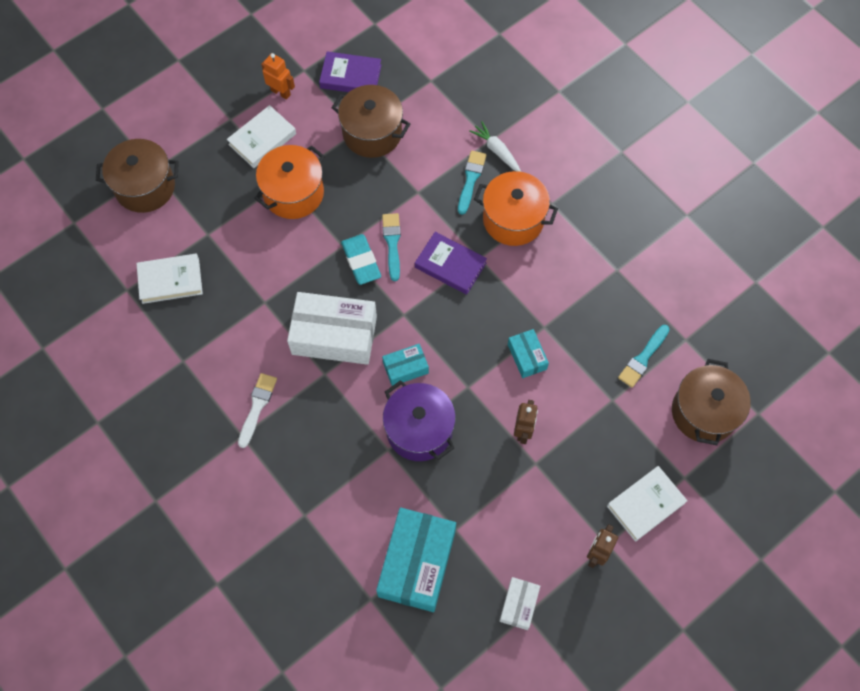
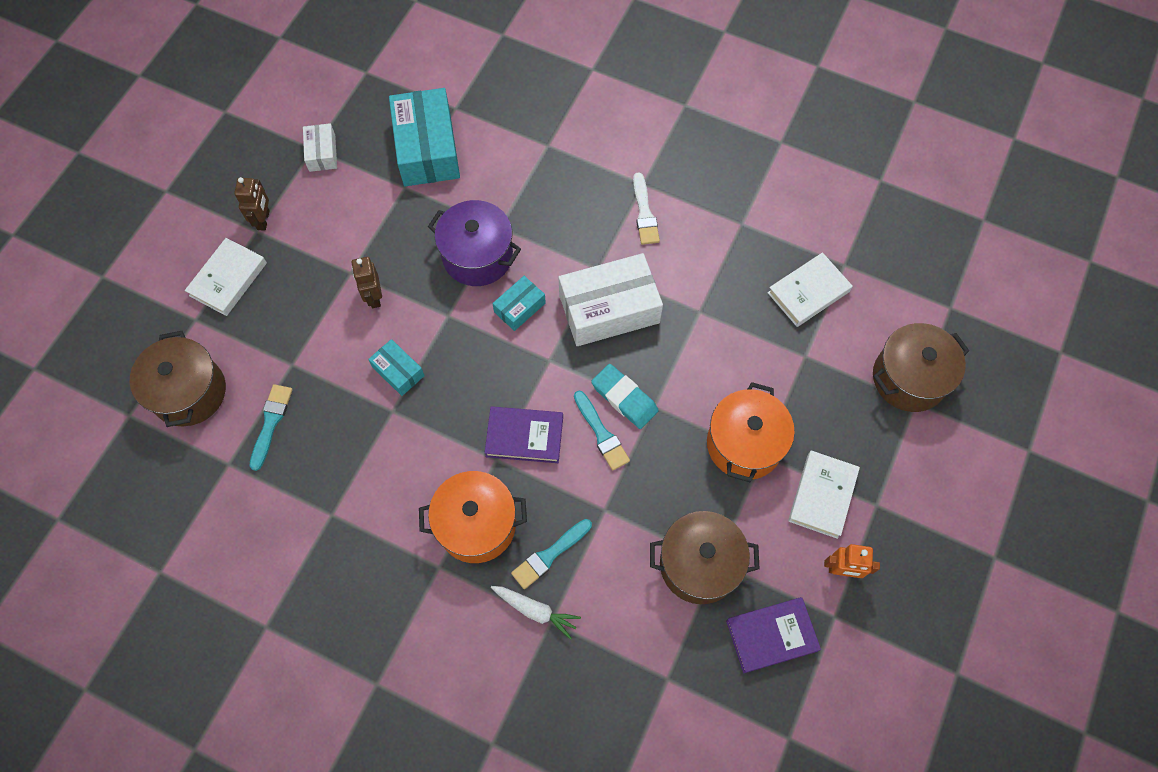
camera: 155 degrees right, 0 degrees up
turquoise brush [458,151,486,215] -> turquoise brush turned 60 degrees clockwise [511,519,592,589]

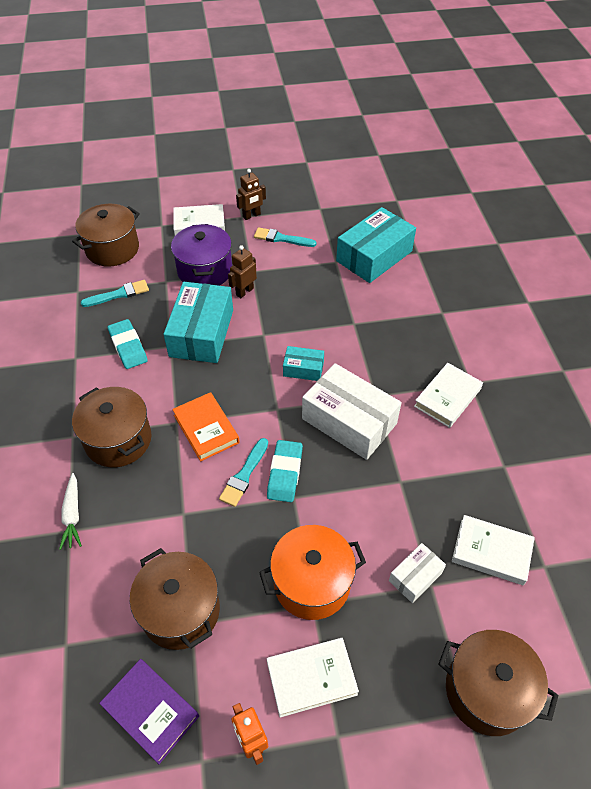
camera: 55 degrees right, 15 degrees down
white box [303,123,337,172] -> white box moved to [389,543,446,603]
turquoise box [368,339,425,396] -> turquoise box [164,282,233,363], size x2.00
orange pot [419,471,527,563] -> brown pot [72,387,151,467]
purple pot [428,200,521,286] -> purple pot moved to [171,224,232,286]
purple book [485,406,563,463] -> orange book [172,392,239,462]
turquoise brush [511,519,592,589] -> turquoise brush moved to [254,227,316,247]
white brush [633,172,660,245] -> white book [414,363,483,428]
none -> turquoise eraser [108,319,148,369]

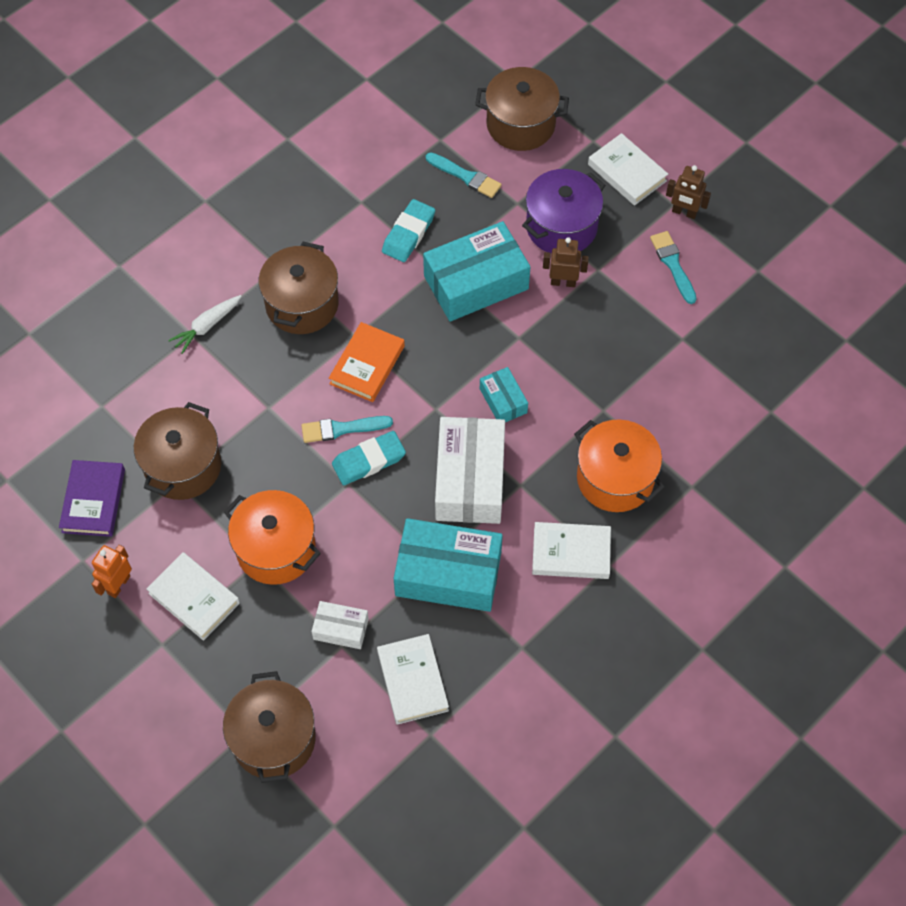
camera: 55 degrees right, 10 degrees up
turquoise box [336,207,416,283] -> turquoise box moved to [394,518,503,612]
none -> orange pot [574,419,665,512]

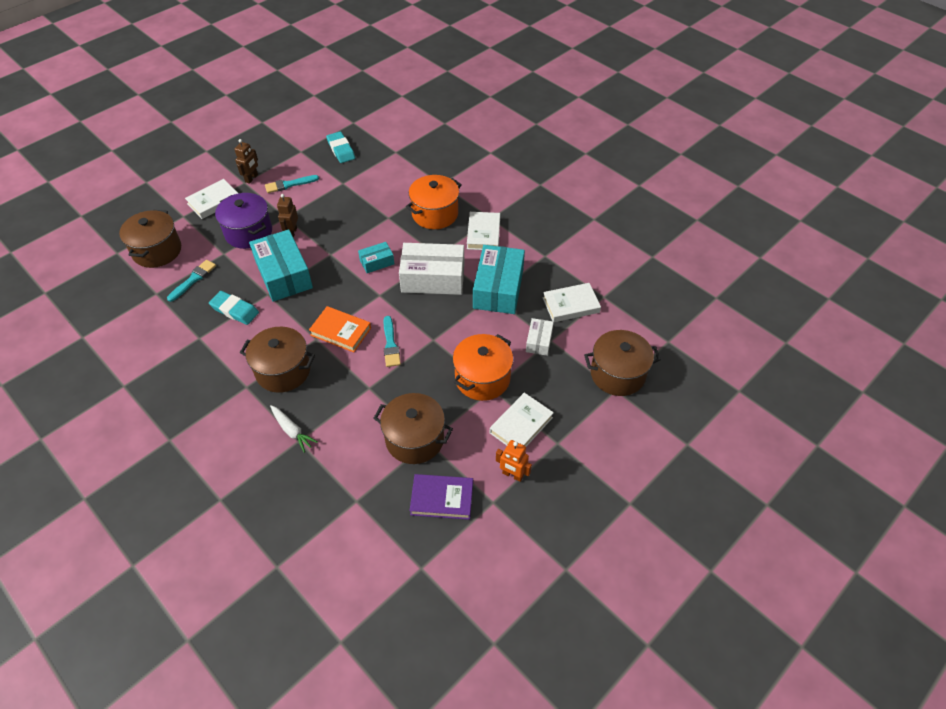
camera: 90 degrees left, 10 degrees down
turquoise eraser [332,431,406,485] -> turquoise eraser moved to [326,132,355,163]

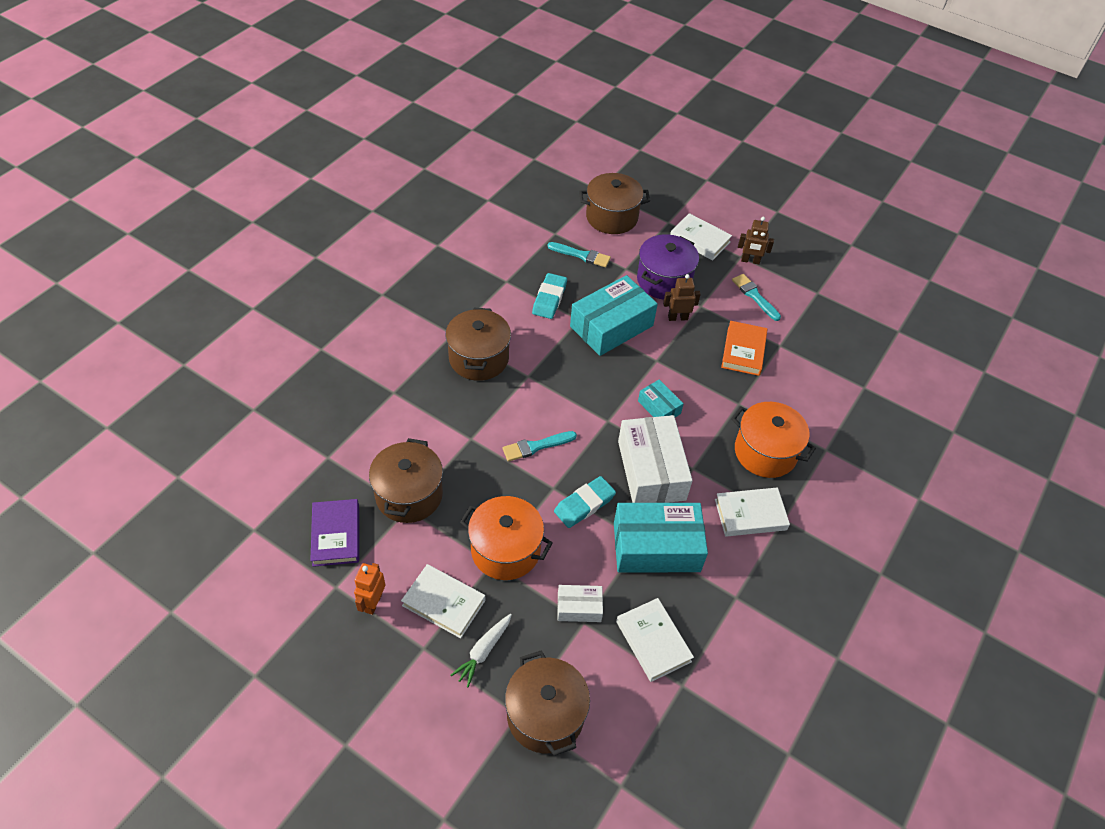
camera: 75 degrees right, 0 degrees up
white carrot [270,405,318,453] -> white carrot moved to [451,613,512,687]
orange book [309,306,371,352] -> orange book moved to [721,321,768,376]
turquoise eraser [326,132,355,163] -> turquoise eraser moved to [554,476,616,528]

